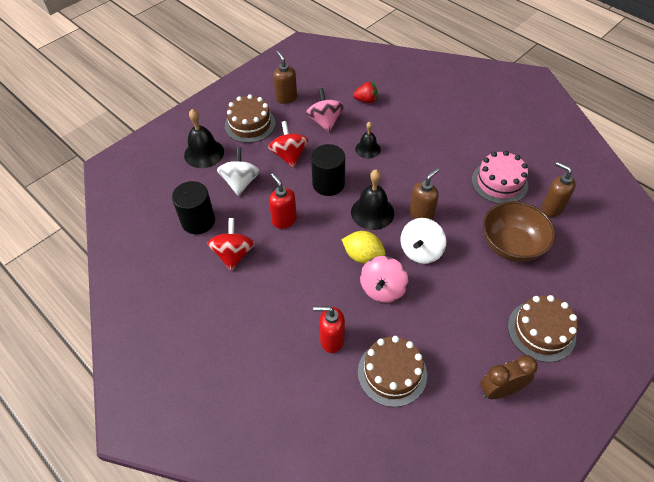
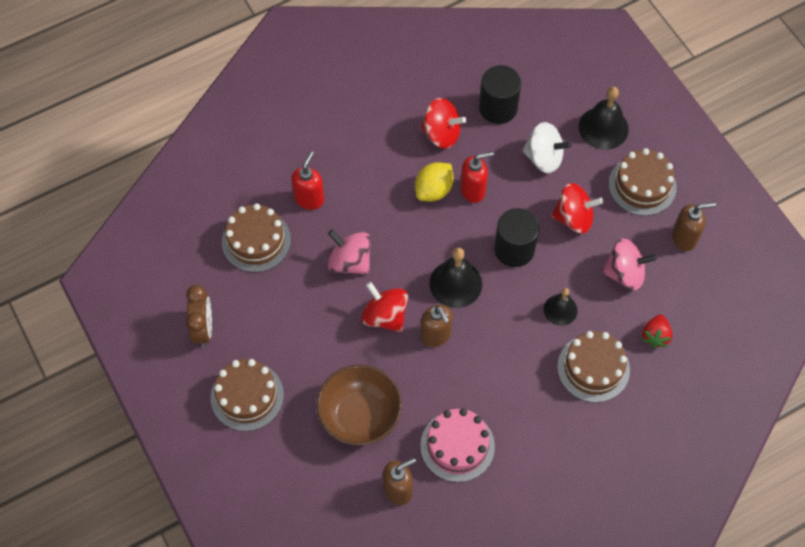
camera: 105 degrees right, 10 degrees up
yellow lemon [341,231,385,264] -> yellow lemon moved to [415,162,454,201]
white spinning top [400,218,446,264] -> red spinning top [361,282,408,332]
none -> brown cake [557,331,630,403]

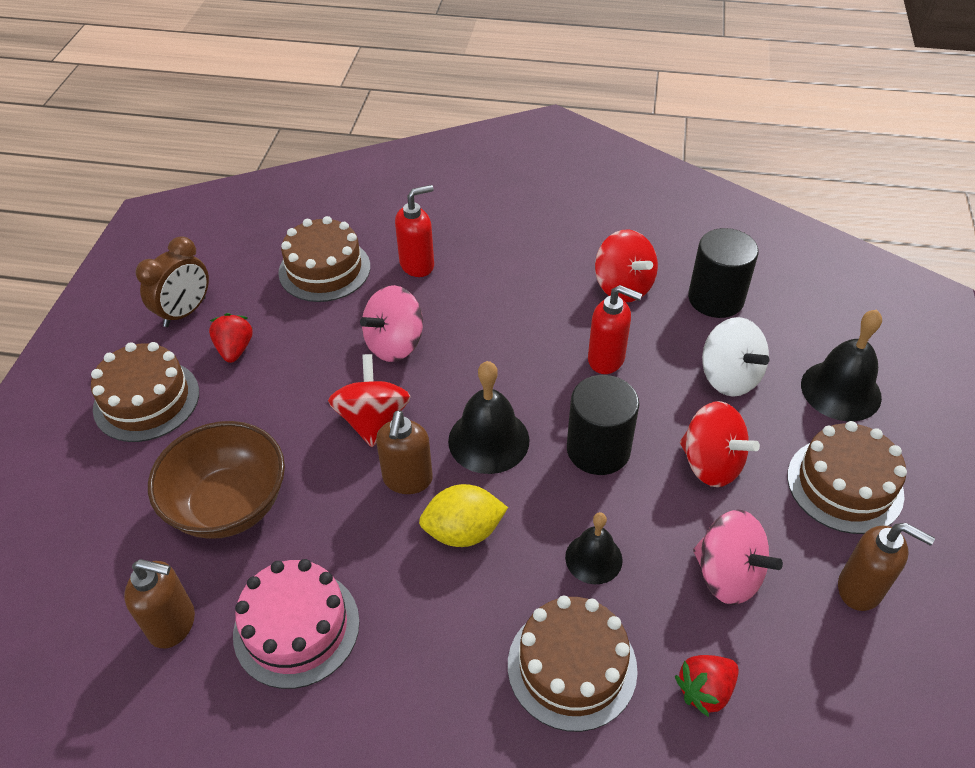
camera: 40 degrees right, 15 degrees down
pink spinning top [328,230,371,275] -> pink spinning top turned 120 degrees counterclockwise [360,285,423,362]
yellow lemon [415,162,454,201] -> yellow lemon moved to [419,484,508,547]
none -> red strawberry [209,313,253,363]

